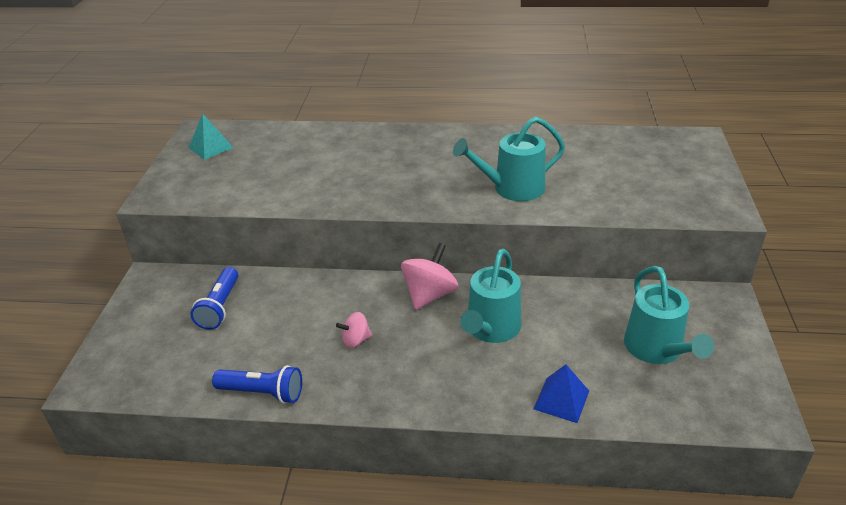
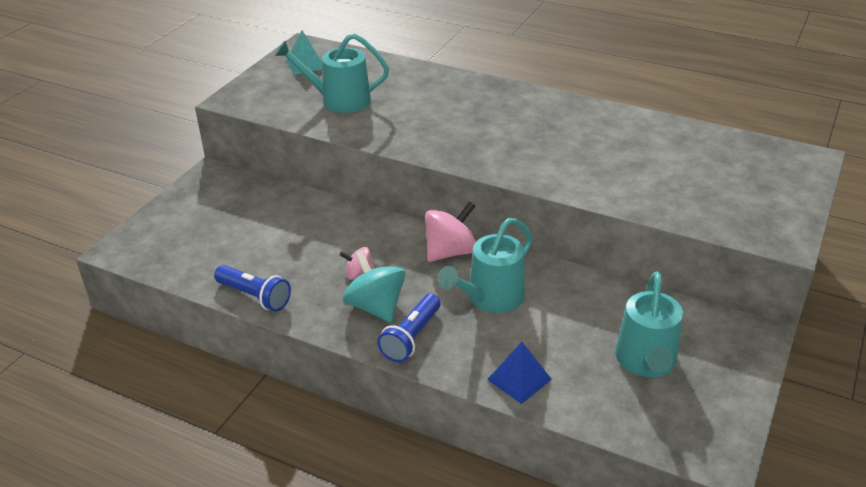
camera: 20 degrees right, 0 degrees up
blue flashlight [190,267,238,330] -> blue flashlight moved to [377,294,441,362]
turquoise watering can [453,117,565,201] -> turquoise watering can moved to [275,33,389,113]
none -> turquoise spinning top [343,250,405,323]

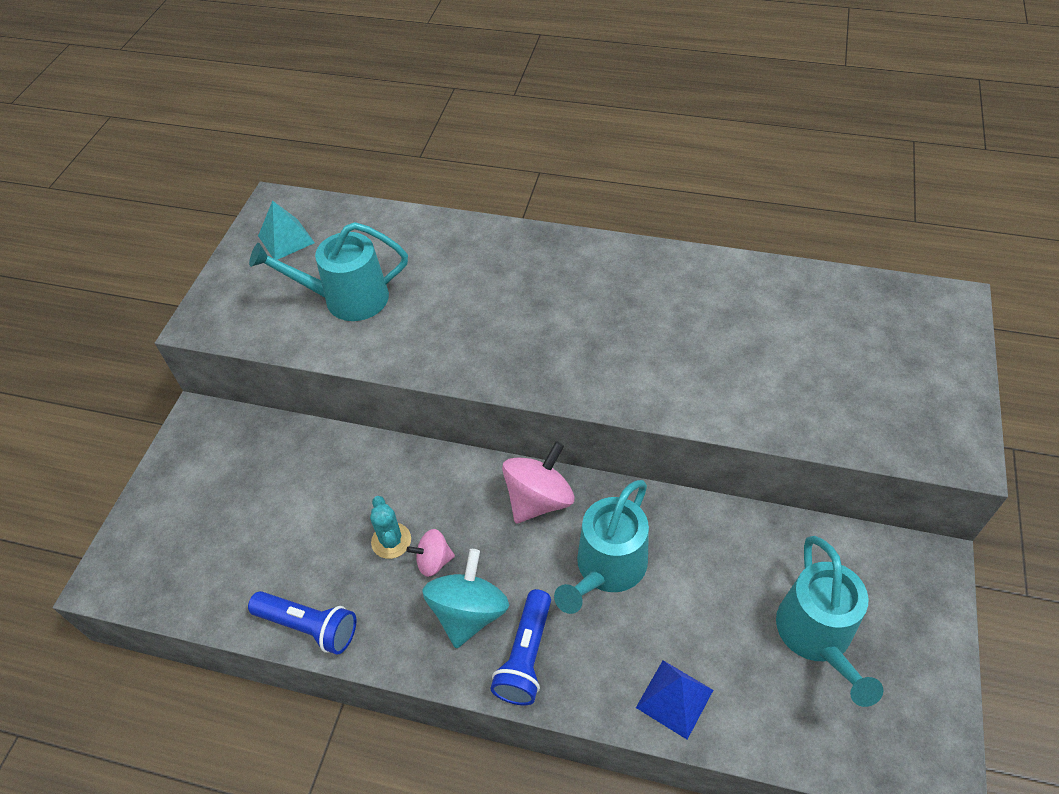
camera: 10 degrees left, 15 degrees up
turquoise spinning top [343,250,405,323] -> turquoise spinning top turned 60 degrees clockwise [422,549,509,648]
none -> turquoise cactus [370,496,411,559]

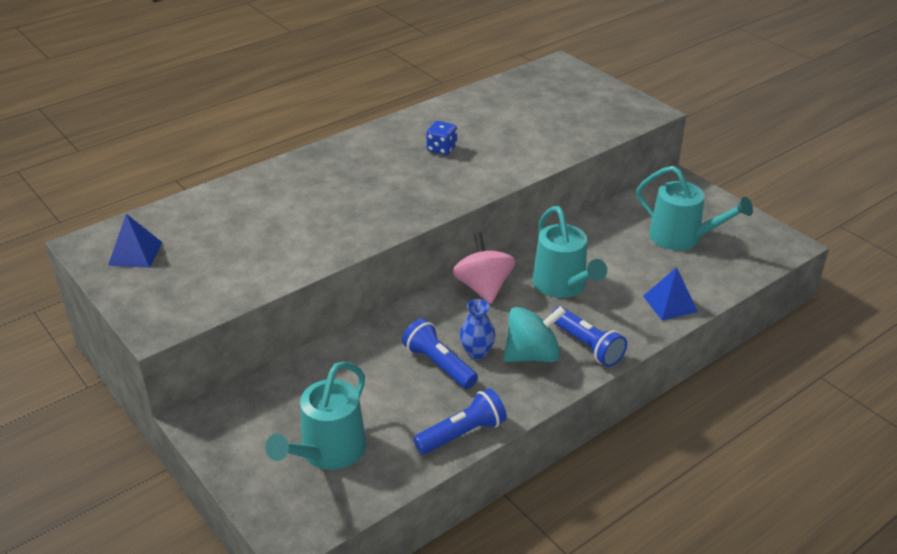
camera: 55 degrees left, 15 degrees down
turquoise watering can [249,222,408,321] -> turquoise watering can moved to [265,361,366,470]
turquoise pyramid [258,200,315,260] -> blue pyramid [108,214,163,268]
turquoise cactus [370,496,411,559] -> blue flashlight [402,318,478,389]
pink spinning top [407,529,455,577] -> blue vase [460,299,495,360]
turquoise spinning top [422,549,509,648] -> turquoise spinning top turned 105 degrees clockwise [504,306,566,362]
none -> blue dice [426,121,457,155]

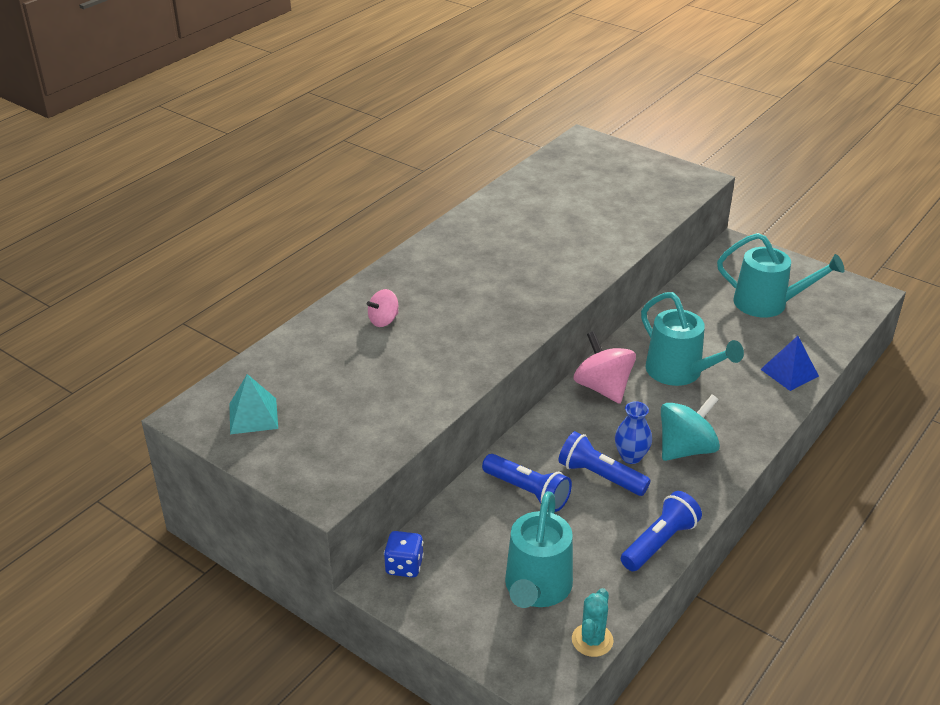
camera: 15 degrees left, 0 degrees up
blue pyramid [108,214,163,268] -> turquoise pyramid [229,374,278,434]
blue dice [426,121,457,155] -> blue dice moved to [384,531,424,578]
blue flashlight [552,307,627,367] -> blue flashlight moved to [482,454,572,512]
none -> pink spinning top [367,289,399,327]
none -> turquoise cactus [572,588,614,657]

